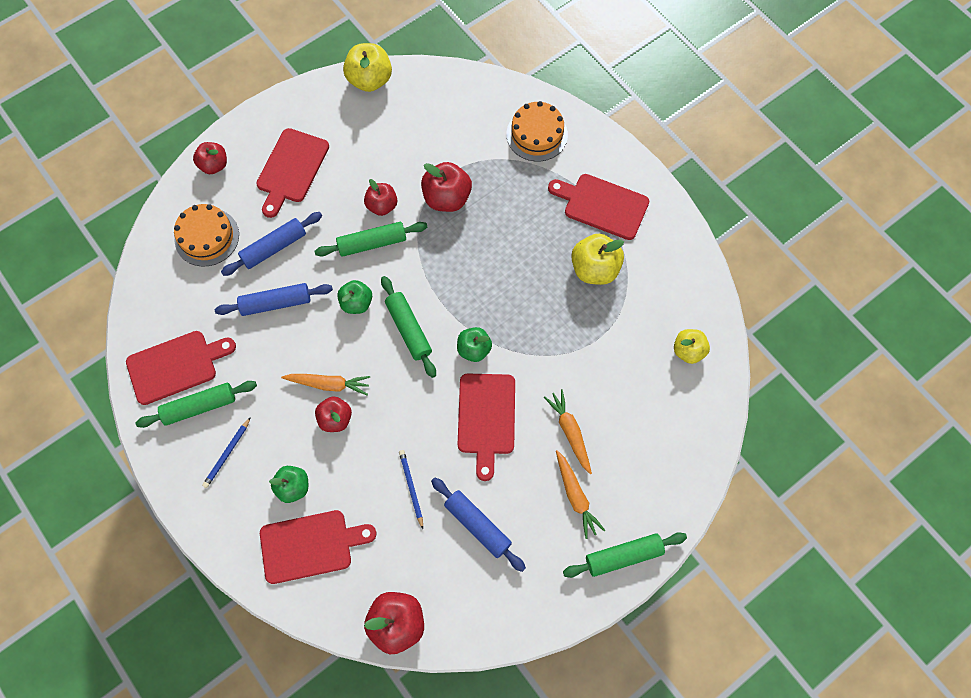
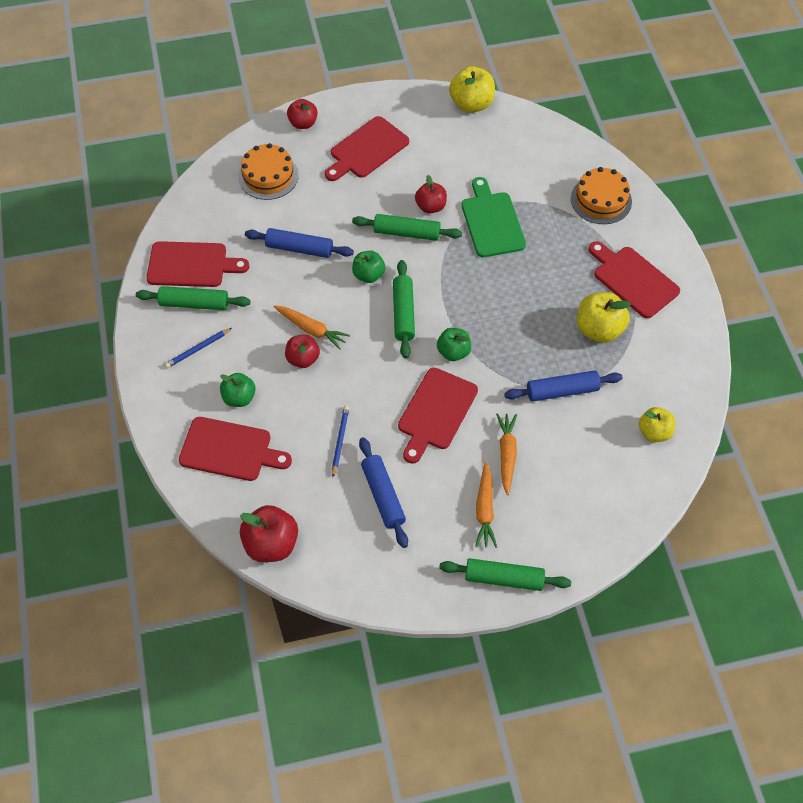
camera: 25 degrees right, 10 degrees down
blue rolling pin [221,212,322,276] -> blue rolling pin moved to [504,370,623,402]
red apple [421,162,472,212] -> green cutting board [461,177,526,257]

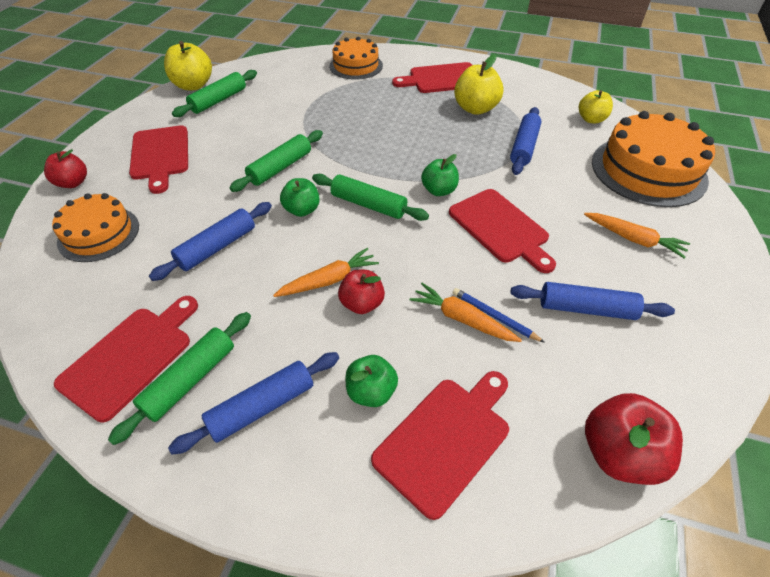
camera: 60 degrees left, 10 degrees down
blue pencil [165,328,232,368] -> blue rolling pin [168,352,339,454]
red apple [415,175,447,213] -> none
green rolling pin [439,558,571,591] -> green rolling pin moved to [172,70,257,117]
green cutting board [461,177,526,257] -> none
orange carrot [496,413,517,495] -> orange carrot moved to [410,283,522,342]
none -> orange cake [592,111,715,207]

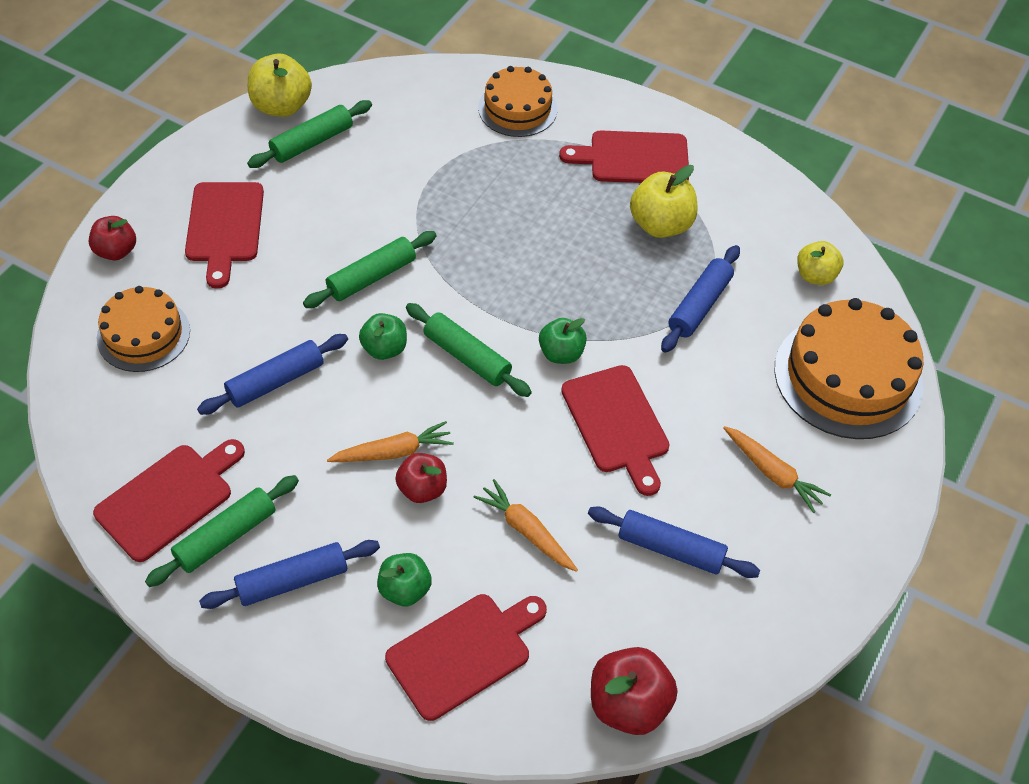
camera: 10 degrees right, 5 degrees up
blue pencil [453,288,545,343] -> none

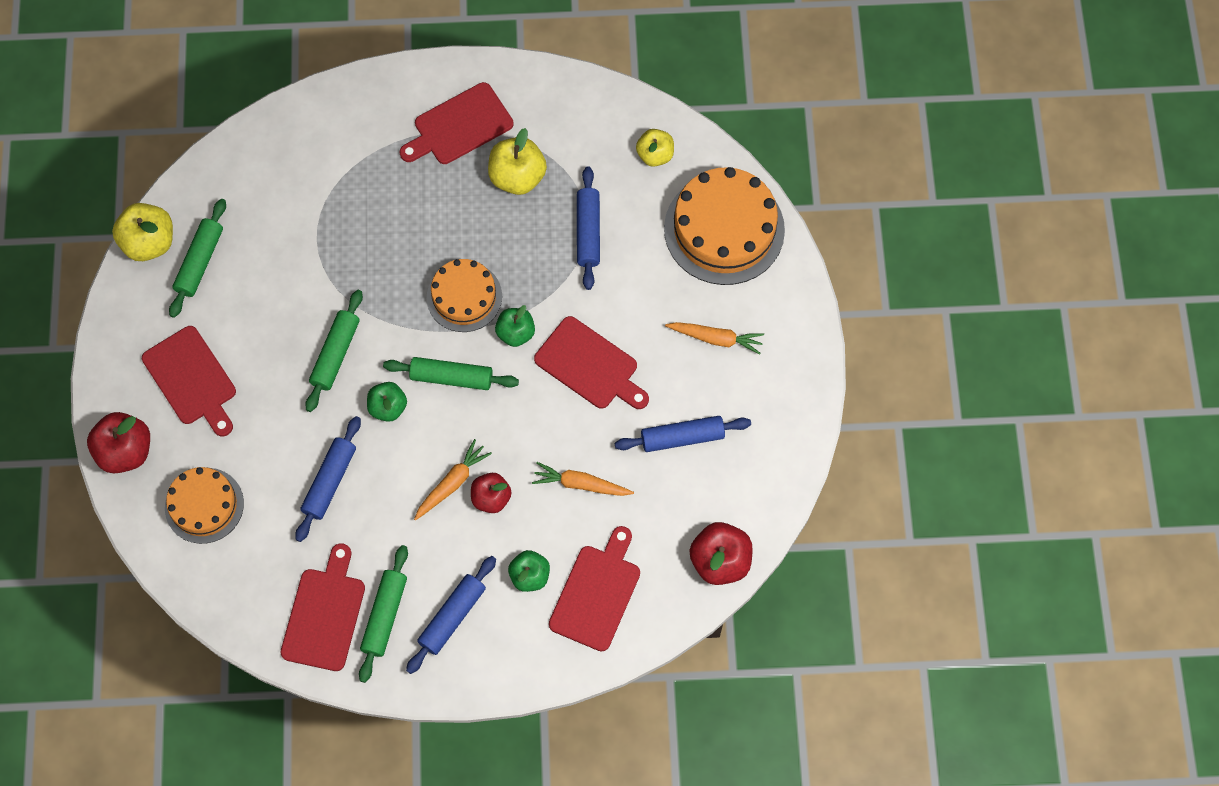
camera: 30 degrees left, 15 degrees up
red apple [89,216,136,260] -> red apple [87,412,150,473], size x1.52
orange cake [478,66,557,137] -> orange cake moved to [427,259,502,332]

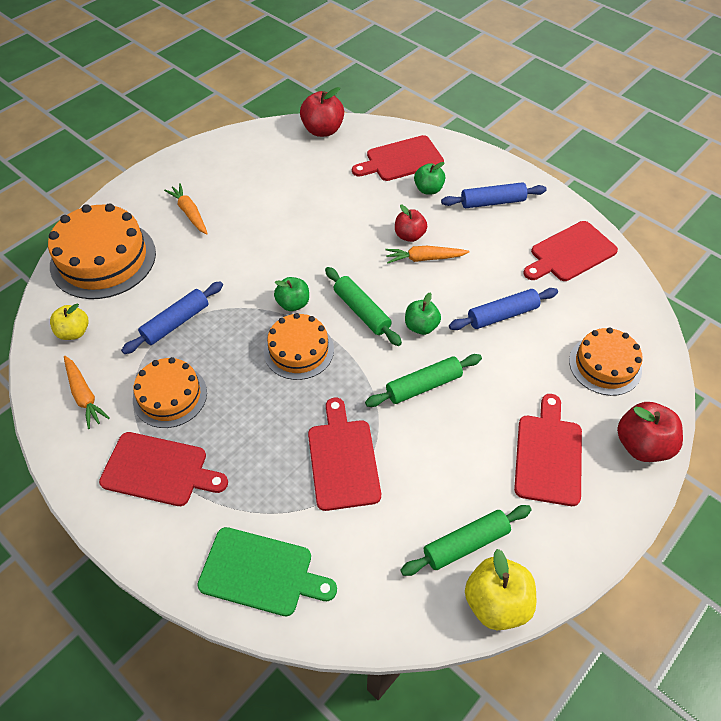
camera: 135 degrees left, 15 degrees down
green rolling pin [359,545,408,683] -> none
yellow apple [488,128,547,195] -> orange cake [133,357,207,428]
orange carrot [532,462,634,496] -> orange carrot moved to [64,355,110,429]
red cutting board [534,316,649,409] -> red cutting board moved to [308,398,381,511]
blue rolling pin [615,416,751,452] -> none
none -> green cutting board [197,527,337,616]

